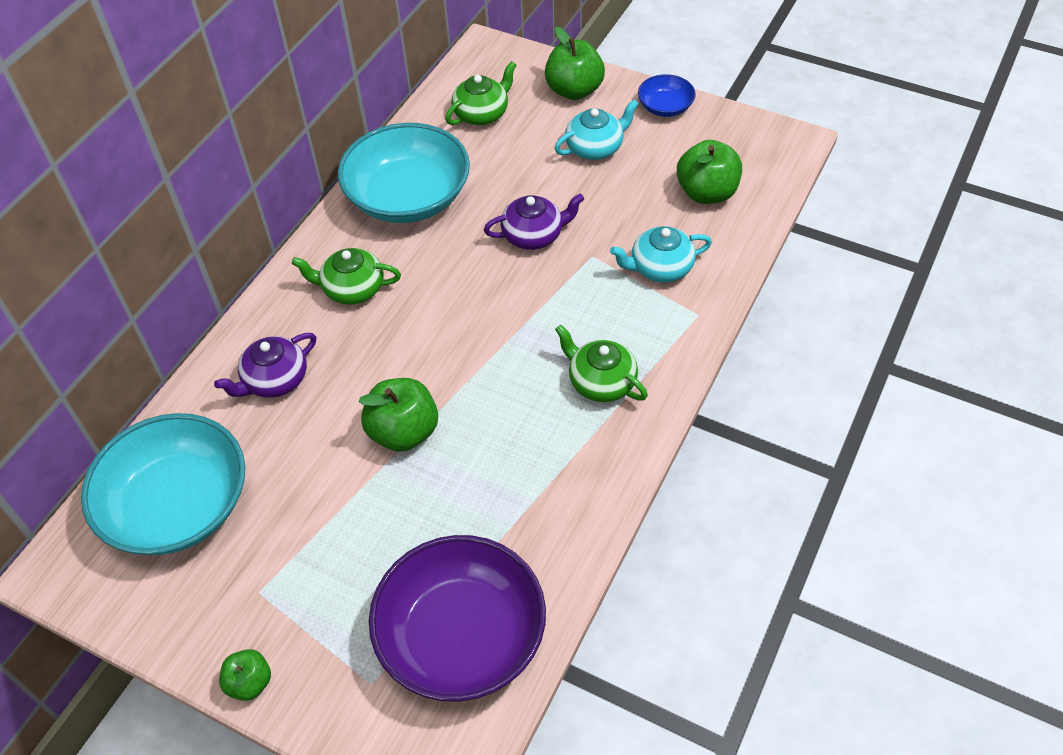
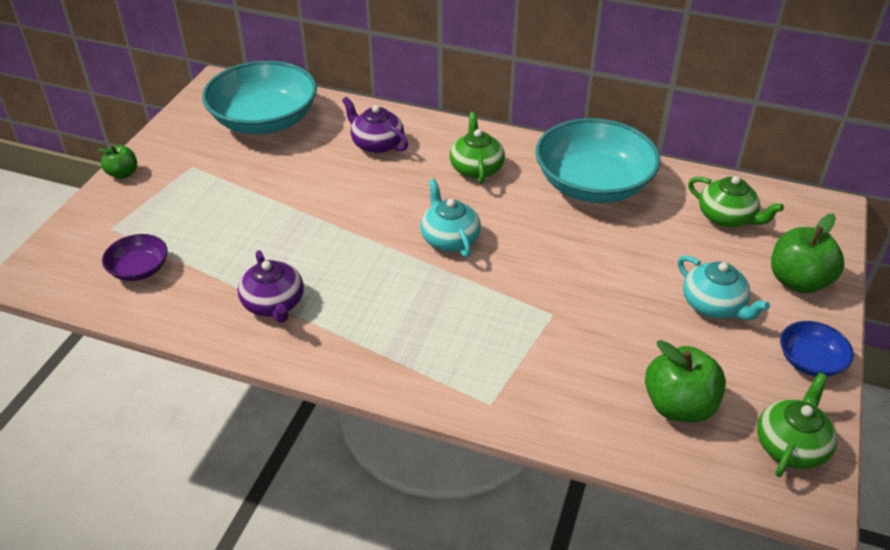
camera: 80 degrees right, 10 degrees down
green apple [359,378,438,452] -> none
purple bowl [369,535,546,702] -> purple bowl [102,234,168,281], size x0.47
purple teapot [484,193,584,250] -> purple teapot moved to [238,250,304,323]
green teapot [555,325,648,402] -> green teapot moved to [757,373,837,477]
turquoise teapot [610,226,712,282] -> turquoise teapot moved to [421,179,481,257]

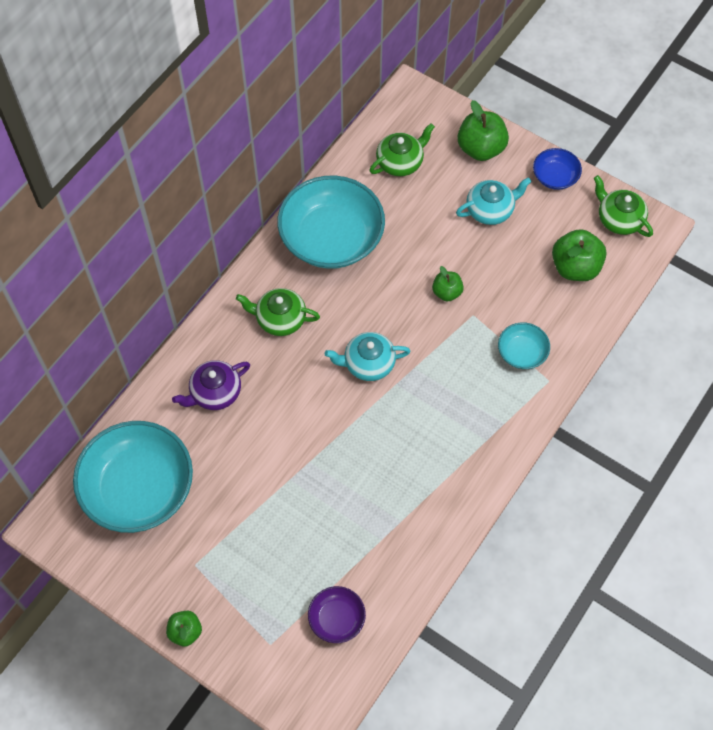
camera: 75 degrees left, 20 degrees up
purple teapot [238,250,304,323] -> none
none -> green apple [432,266,464,302]
none -> turquoise bowl [498,322,550,369]

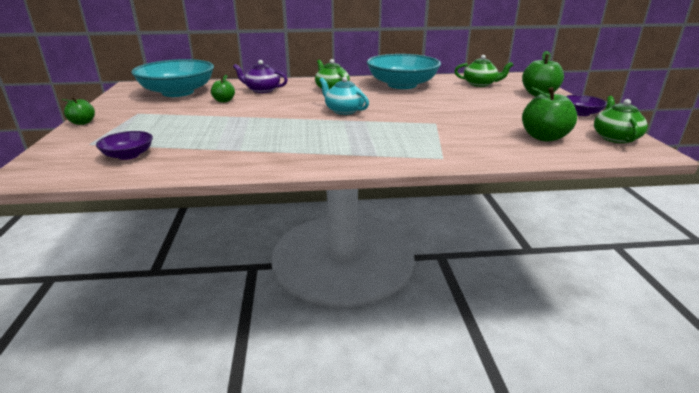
camera: 50 degrees right, 35 degrees down
green apple [432,266,464,302] -> green apple moved to [211,75,235,103]
turquoise teapot [456,177,532,225] -> none
turquoise bowl [498,322,550,369] -> none
blue bowl [533,148,582,190] -> purple bowl [566,95,607,116]

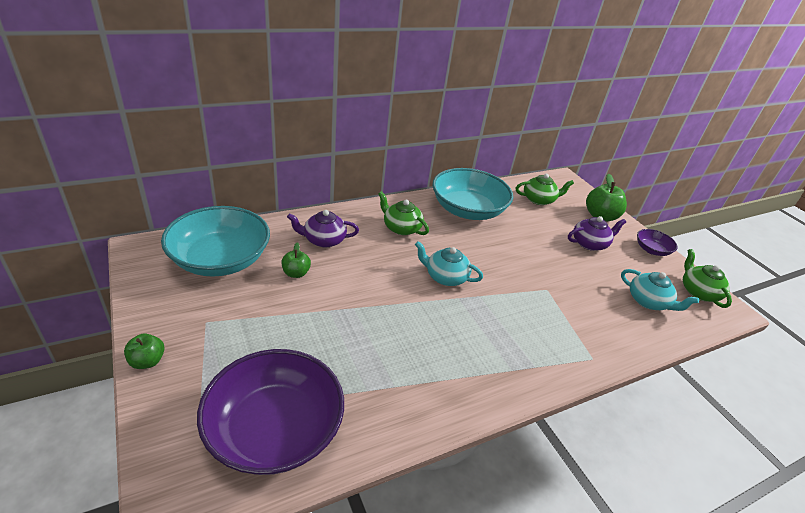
camera: 25 degrees left, 10 degrees up
purple bowl [96,131,153,160] -> purple bowl [197,349,344,475], size x2.13
green apple [522,87,577,142] -> turquoise teapot [621,269,699,311]
none -> purple teapot [568,216,626,251]

